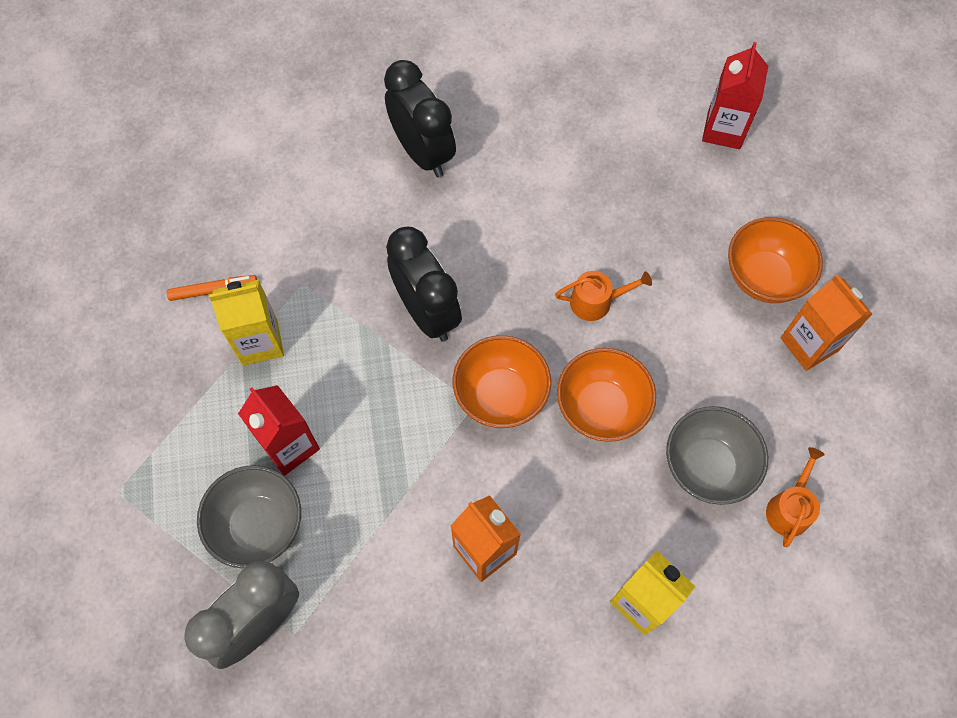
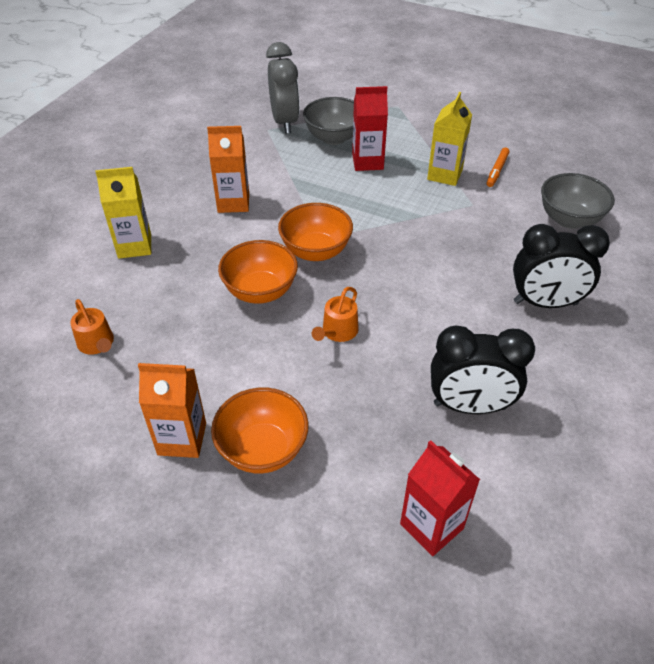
camera: 125 degrees right, 20 degrees down
black clock [386,227,462,342] -> black clock moved to [431,325,535,414]
grey bowl [666,406,768,505] -> grey bowl moved to [541,173,615,229]

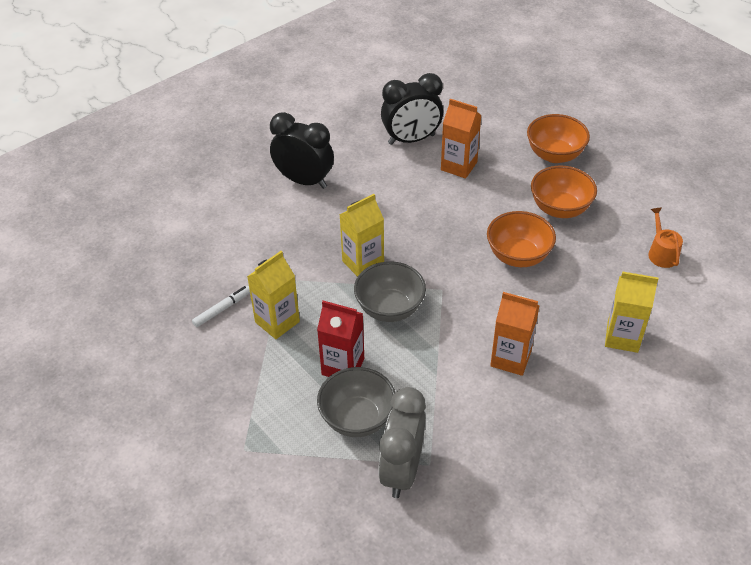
camera: 155 degrees left, 0 degrees up
orange carton [138,363,206,458] -> orange carton moved to [441,99,482,178]
orange bowl [278,203,353,261] -> orange bowl moved to [531,166,597,218]
orange watering can [312,287,359,342] -> none
red carton [400,440,480,556] -> none
black clock [431,325,535,414] -> black clock turned 135 degrees clockwise [381,73,443,145]
orange marker [487,147,510,187] -> white marker [192,286,250,327]
grey bowl [541,173,615,229] -> grey bowl moved to [354,261,426,322]
none -> yellow carton [339,194,384,277]

